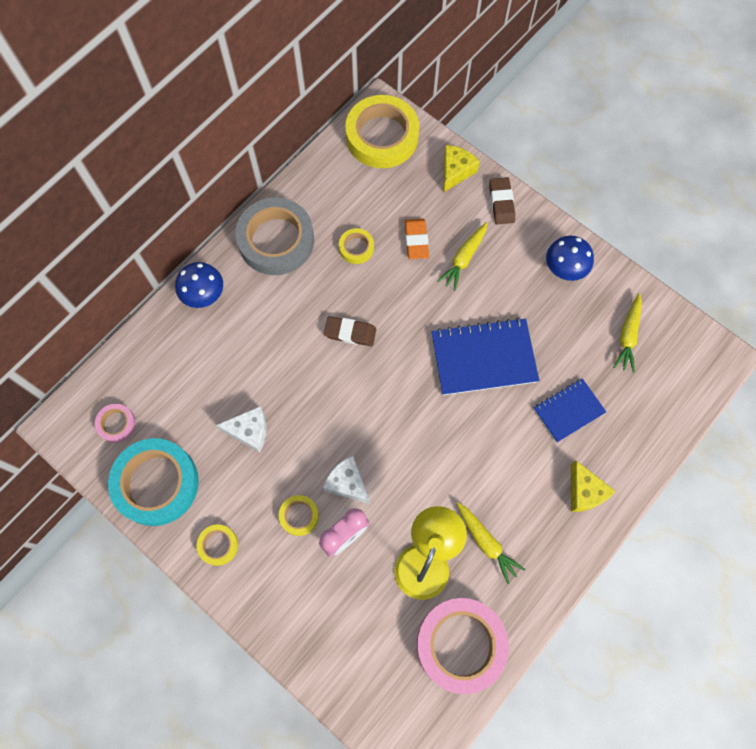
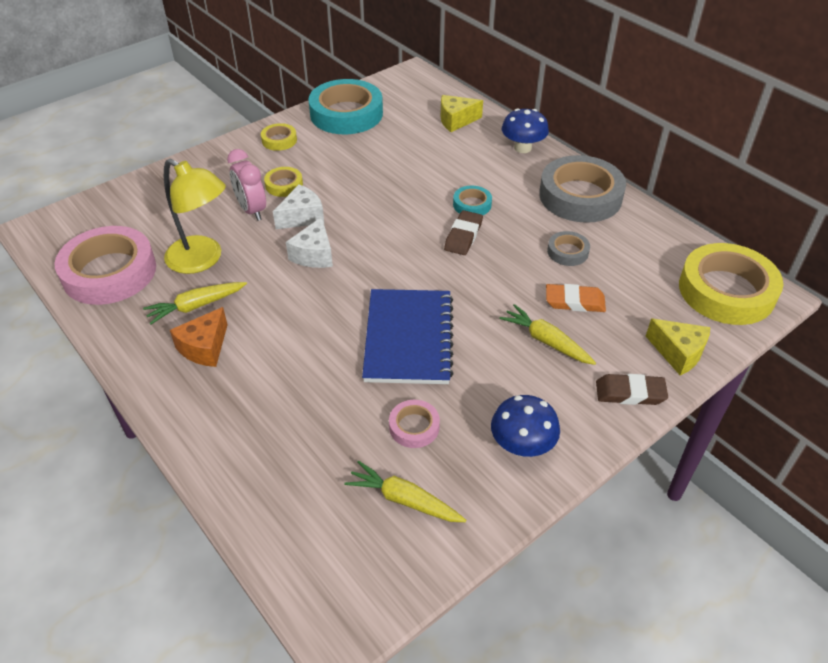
camera: 100 degrees right, 25 degrees down
pink tape [95,404,136,443] -> pink tape moved to [389,400,440,448]
white cheese [216,406,267,453] -> white cheese moved to [286,217,333,268]
yellow tape [339,228,374,264] -> grey tape [547,231,590,266]
blue notebook [534,378,606,442] -> none
yellow cheese [571,460,616,512] -> yellow cheese moved to [441,95,483,132]
none -> orange cheese [170,307,228,367]
none -> turquoise tape [453,186,492,215]

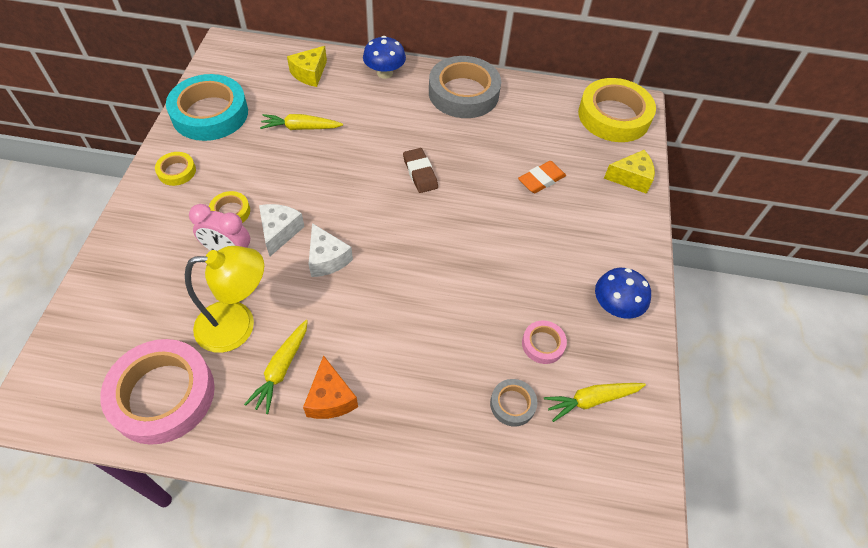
camera: 45 degrees left, 10 degrees up
blue notebook [362,289,454,384] -> none
turquoise tape [453,186,492,215] -> none
yellow carrot [500,304,596,365] -> yellow carrot moved to [260,114,343,130]
grey tape [547,231,590,266] -> grey tape moved to [490,379,537,426]
brown eraser [596,374,668,405] -> none

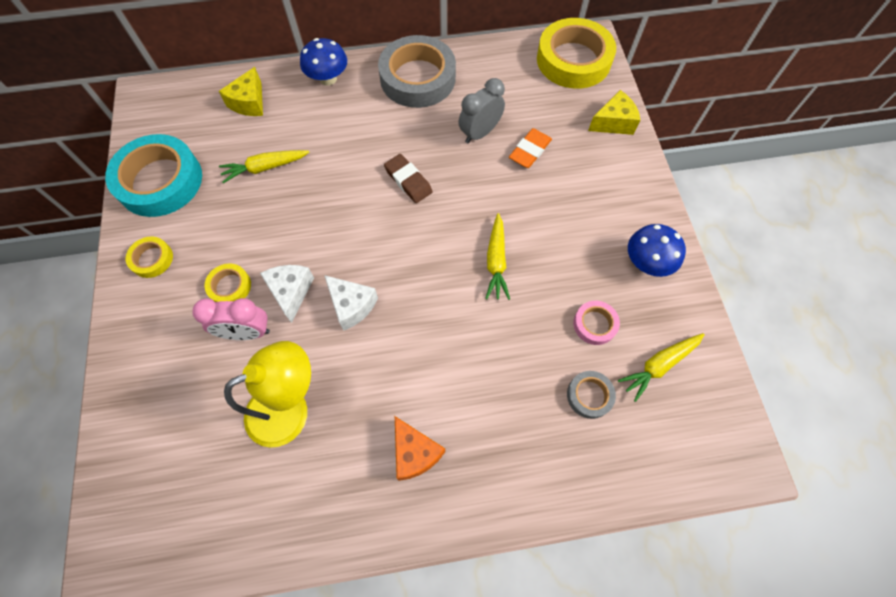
camera: 15 degrees left, 10 degrees up
pink tape [100,339,215,445] -> none
yellow carrot [244,320,308,414] -> yellow carrot moved to [485,213,510,300]
none -> grey clock [458,78,505,143]

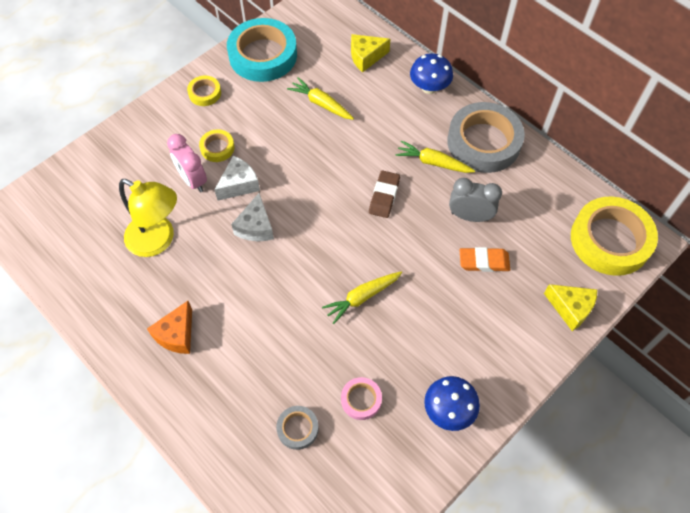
camera: 55 degrees right, 5 degrees down
yellow carrot [618,333,705,402] -> yellow carrot moved to [395,140,475,173]

